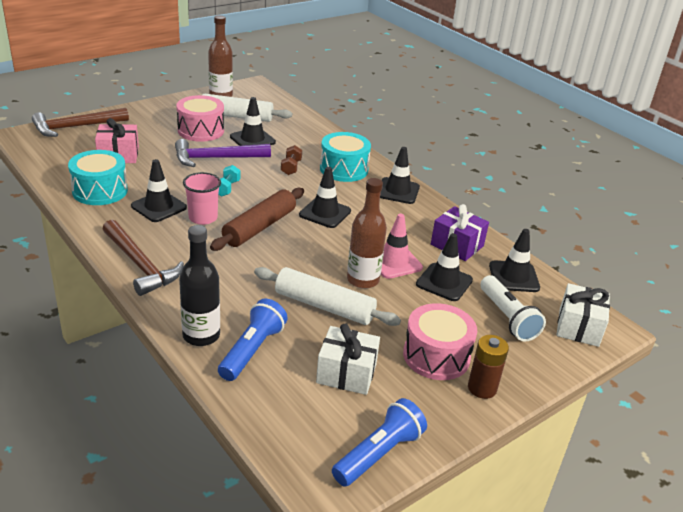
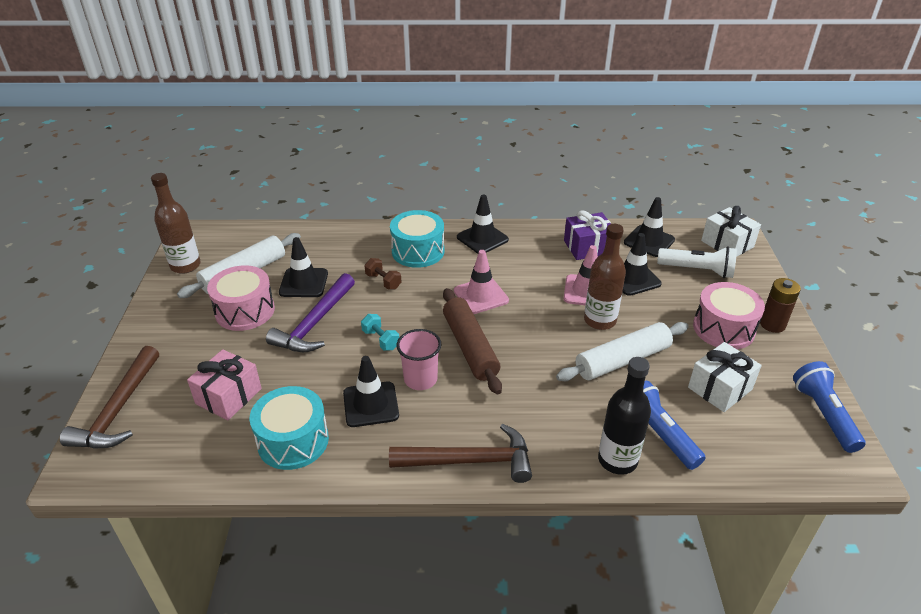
camera: 50 degrees left, 5 degrees up
black traffic cone [299,167,351,228] -> pink traffic cone [454,250,509,314]

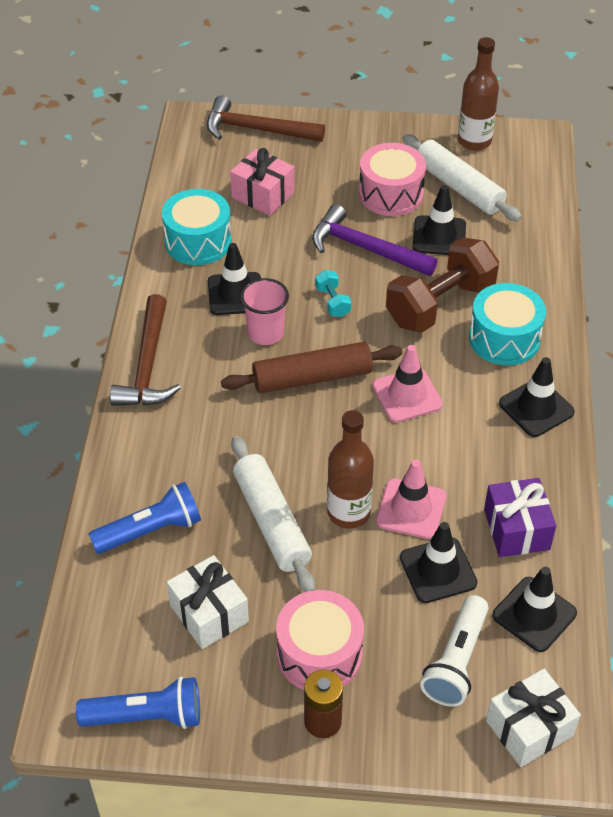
camera: 95 degrees right, 10 degrees up
turquoise dumbbell [361,314,399,351] -> turquoise dumbbell turned 75 degrees counterclockwise [315,270,351,317]
brown dumbbell [364,258,401,289] -> brown dumbbell [386,238,499,333], size x2.30
black bottle [598,357,651,475] -> none

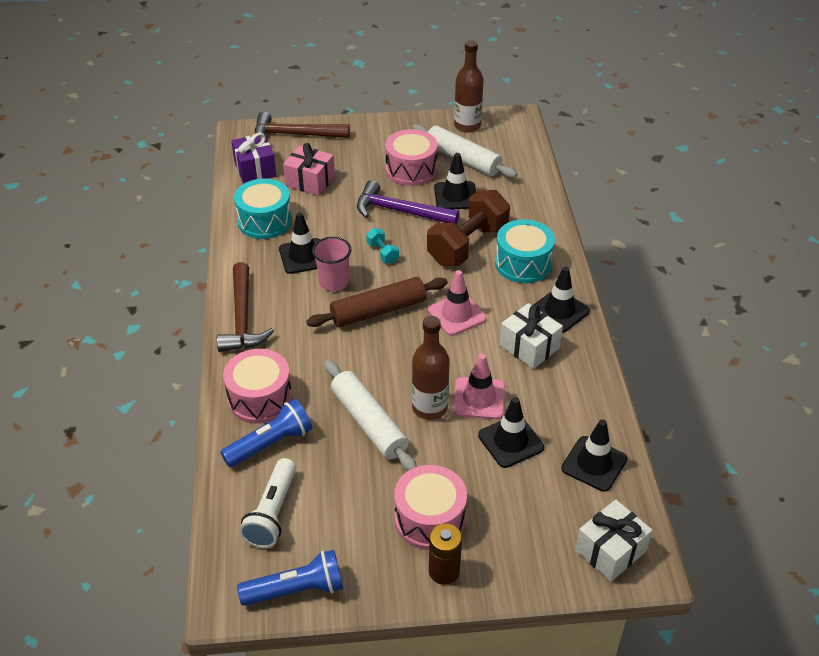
camera: 10 degrees left, 5 degrees down
white gift [167,555,249,649] -> white gift moved to [500,303,563,369]
white flashlight [420,595,489,706] -> white flashlight moved to [239,458,296,548]
purple gift [484,478,556,557] -> purple gift moved to [231,133,276,184]
none -> pink drum [223,349,292,423]

